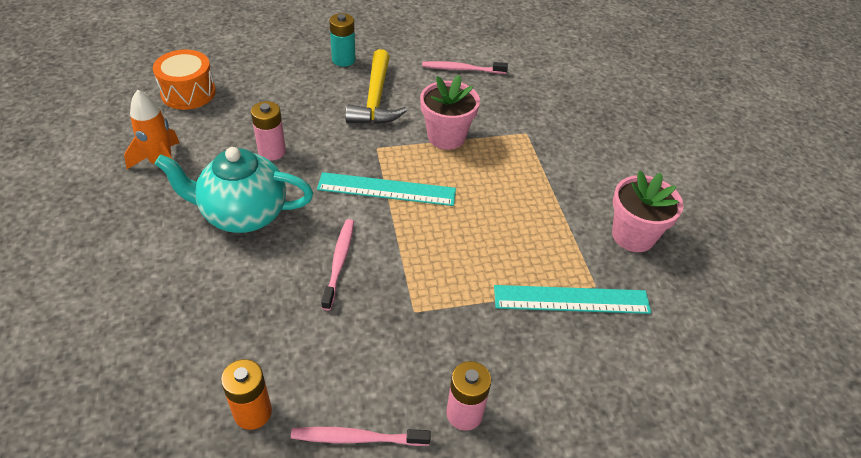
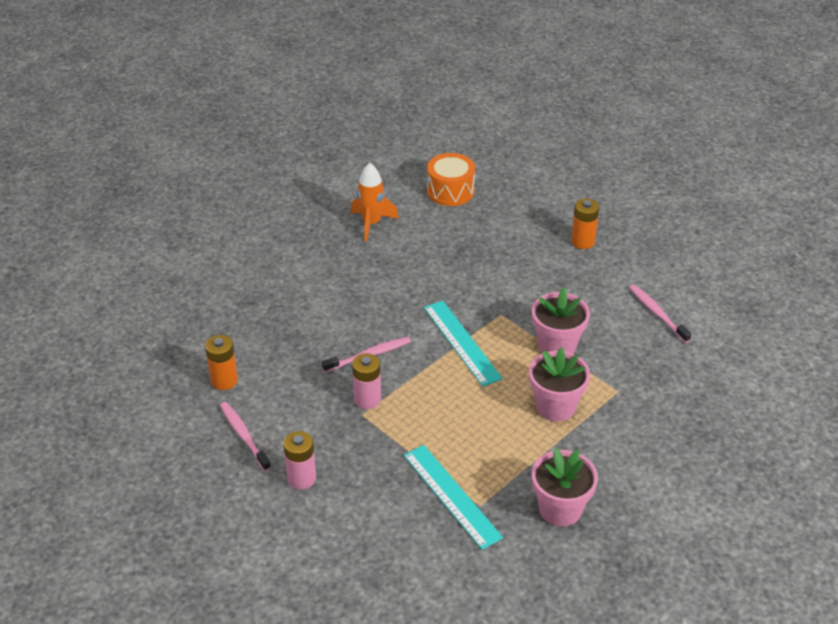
camera: 60 degrees right, 5 degrees down
turquoise teapot [155,147,313,233] -> none
pink battery [251,101,286,160] -> pink battery moved to [352,353,381,409]
turquoise battery [329,13,356,67] -> orange battery [571,198,599,249]
yellow hammer [345,49,407,124] -> none
none -> pink flower pot [529,347,590,421]

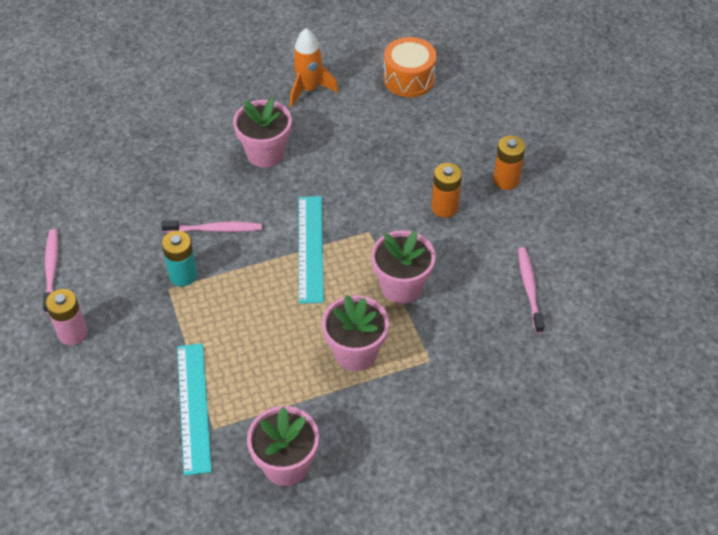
camera: 25 degrees right, 10 degrees up
orange battery [205,335,238,390] -> orange battery moved to [431,163,462,218]
pink battery [352,353,381,409] -> turquoise battery [162,231,197,286]
none -> pink flower pot [233,97,292,168]

